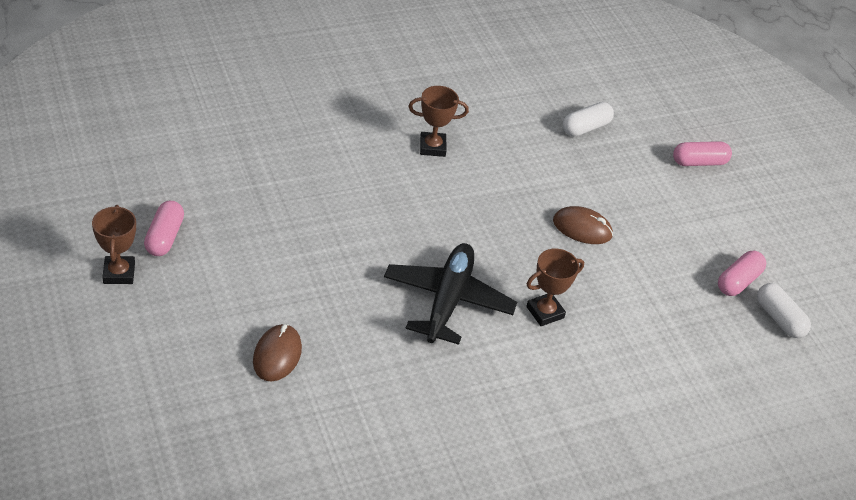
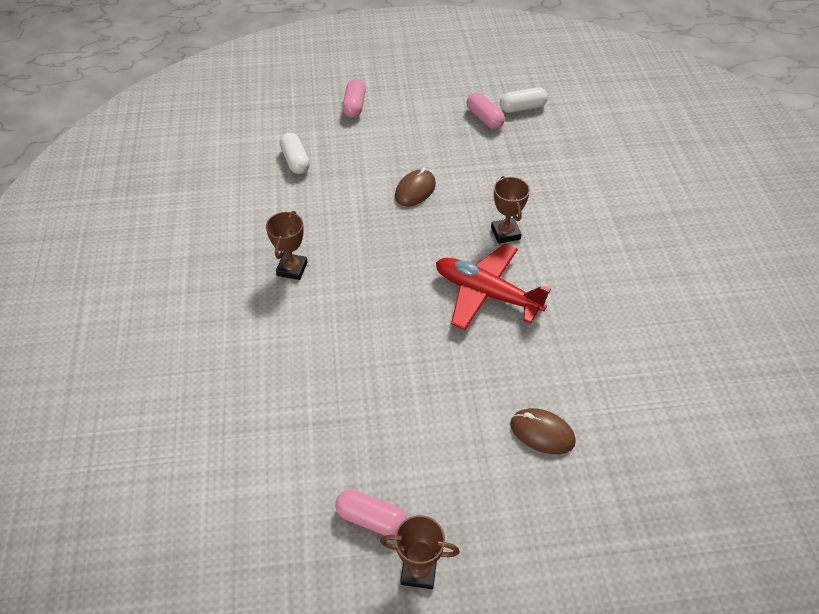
camera: 70 degrees left, 5 degrees up
black plane [384,243,517,345] -> red plane [436,244,551,330]

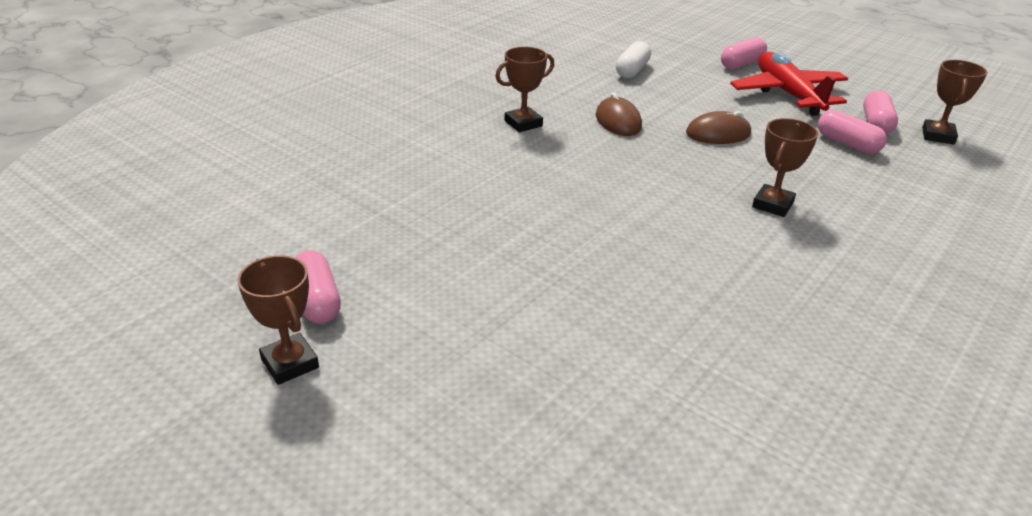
camera: 45 degrees right, 15 degrees down
red plane [436,244,551,330] -> red plane moved to [730,52,848,116]
white capsule [500,87,548,113] -> brown trophy [922,60,987,144]
brown mouse [510,408,576,454] -> brown mouse moved to [596,93,642,136]
none -> pink capsule [818,110,887,154]

